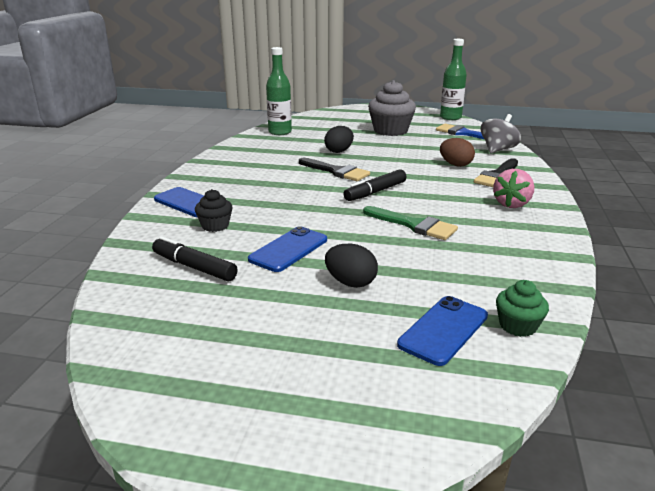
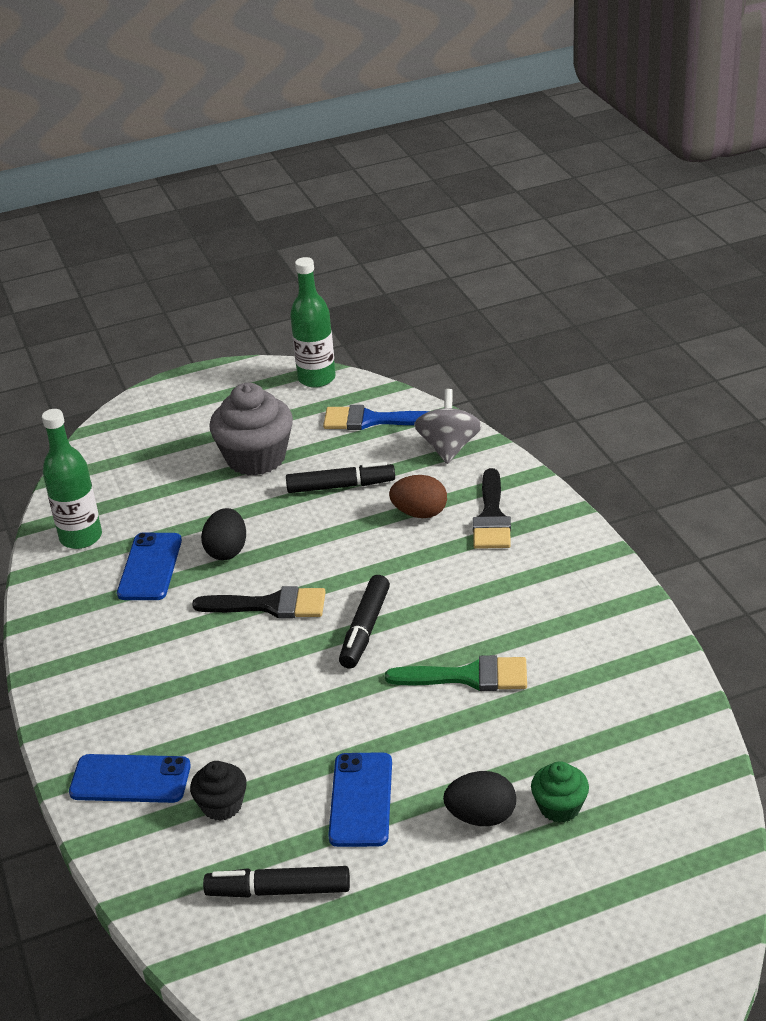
camera: 30 degrees left, 10 degrees up
blue phone [397,296,488,366] -> blue phone moved to [117,532,182,600]
pink strawberry [493,169,534,208] -> none
green cupcake [496,280,549,337] -> green cupcake moved to [531,761,589,823]
none -> black marker [286,462,395,493]

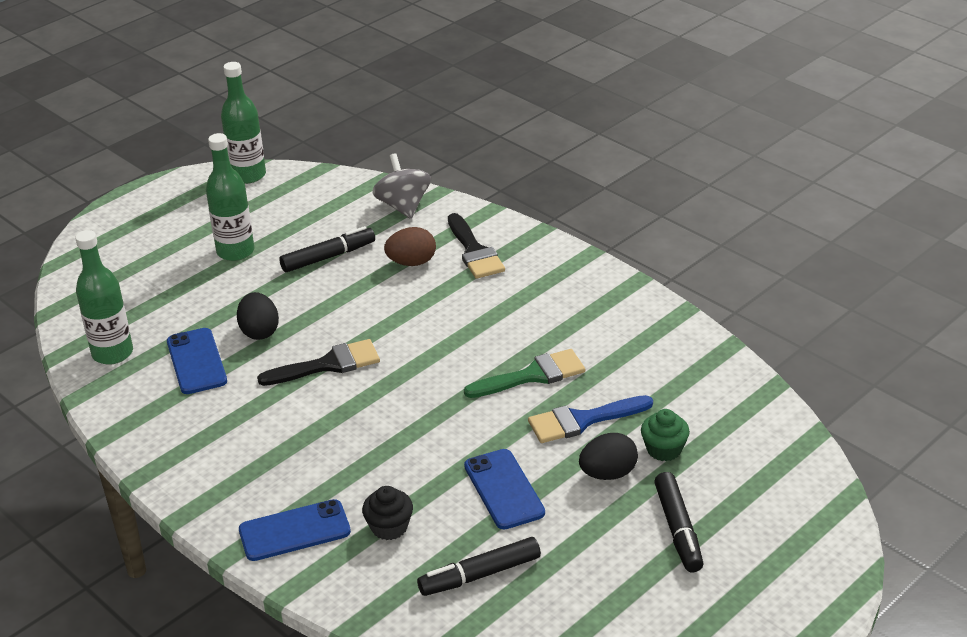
camera: 25 degrees left, 0 degrees up
grey cupcake [209,383,293,476] -> green bottle [206,133,255,261]
blue brush [323,405,430,430] -> blue brush moved to [528,395,653,443]
black marker [339,575,390,668] -> black marker moved to [654,472,704,572]

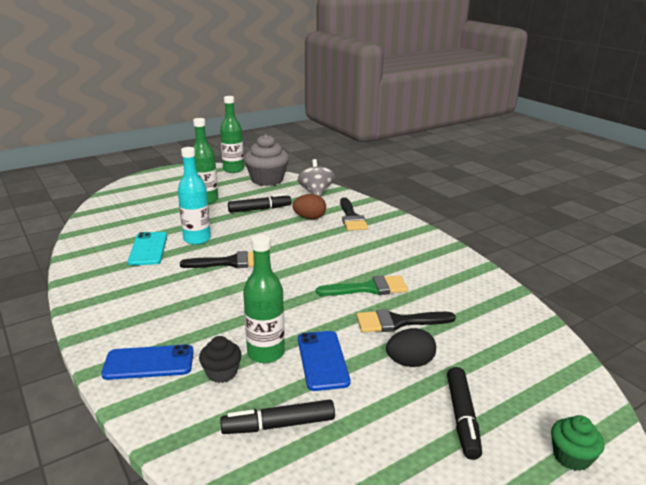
camera: 10 degrees right, 10 degrees down
green bottle [75,230,133,365] -> green bottle moved to [243,235,285,363]
blue phone [167,328,227,394] -> turquoise phone [128,232,167,266]
black egg [237,292,279,340] -> turquoise bottle [178,147,211,245]
blue brush [528,395,653,443] -> black brush [356,309,456,332]
green cupcake [641,409,690,461] -> green cupcake moved to [551,415,605,471]
none -> grey cupcake [244,134,289,186]

